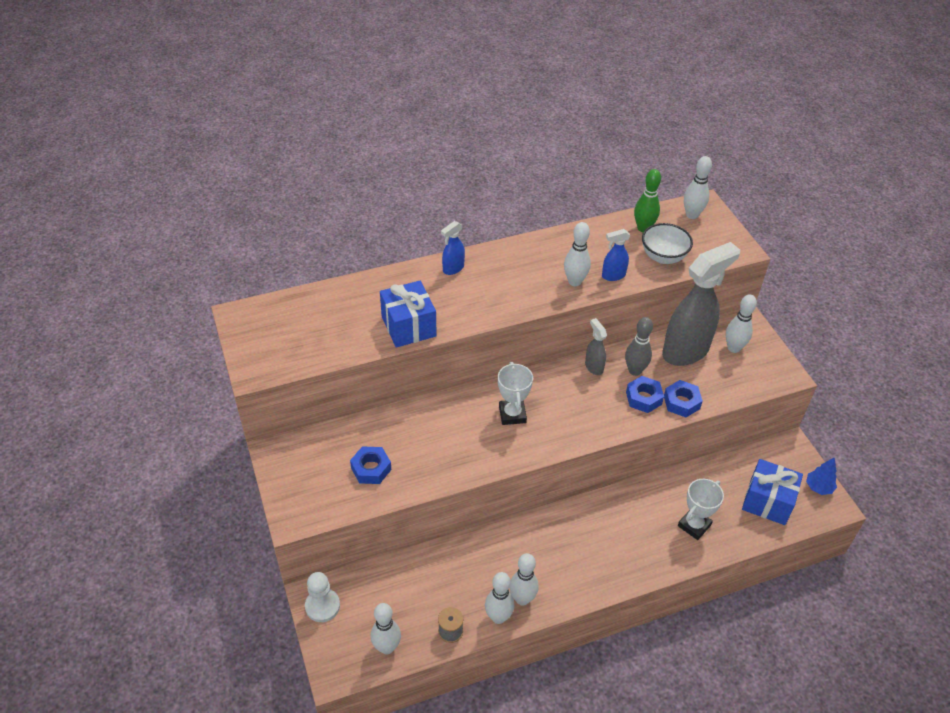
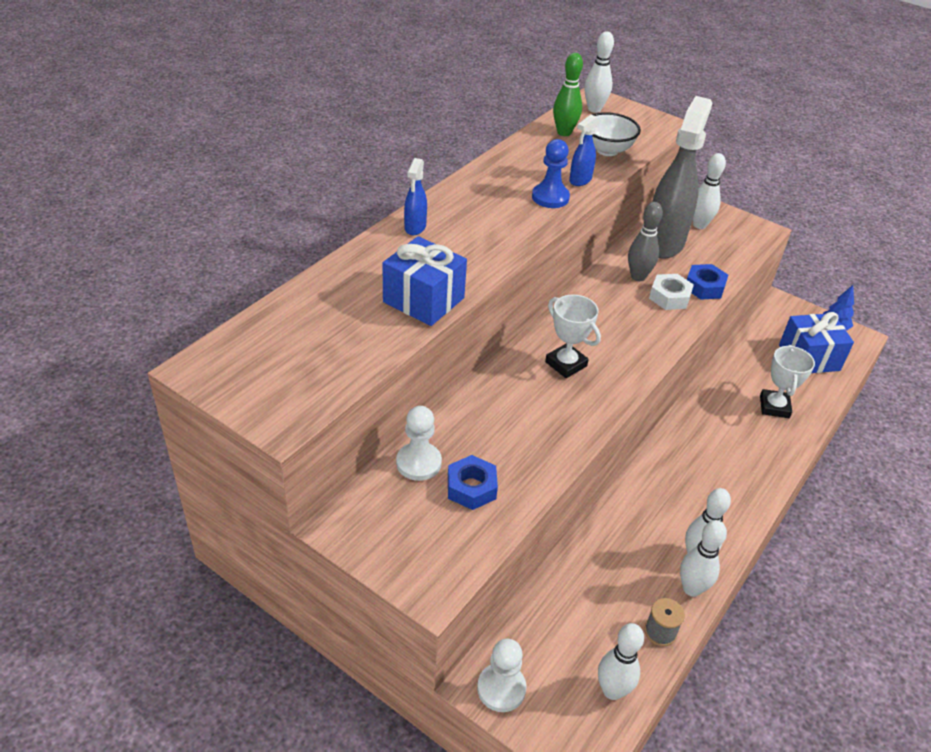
camera: 35 degrees left, 5 degrees down
white bowling pin [564,222,591,286] -> blue pawn [532,139,570,208]
grey spray bottle [585,318,607,375] -> none
blue nut [626,376,664,413] -> white nut [649,274,694,310]
none -> white pawn [396,406,442,481]

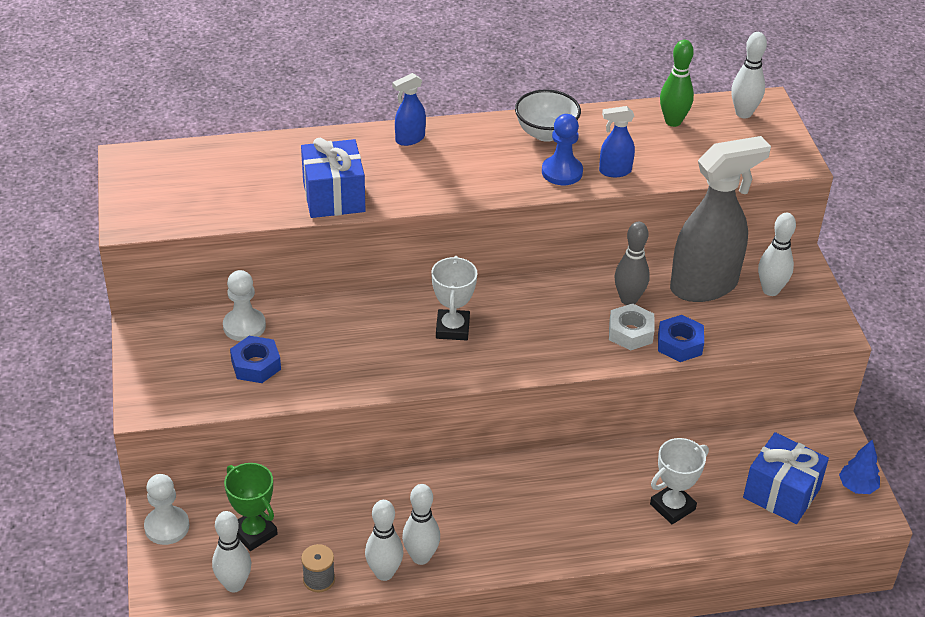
camera: 45 degrees right, 0 degrees up
white bowl [592,112,641,156] -> white bowl moved to [515,89,581,142]
none -> green trophy [224,463,278,551]

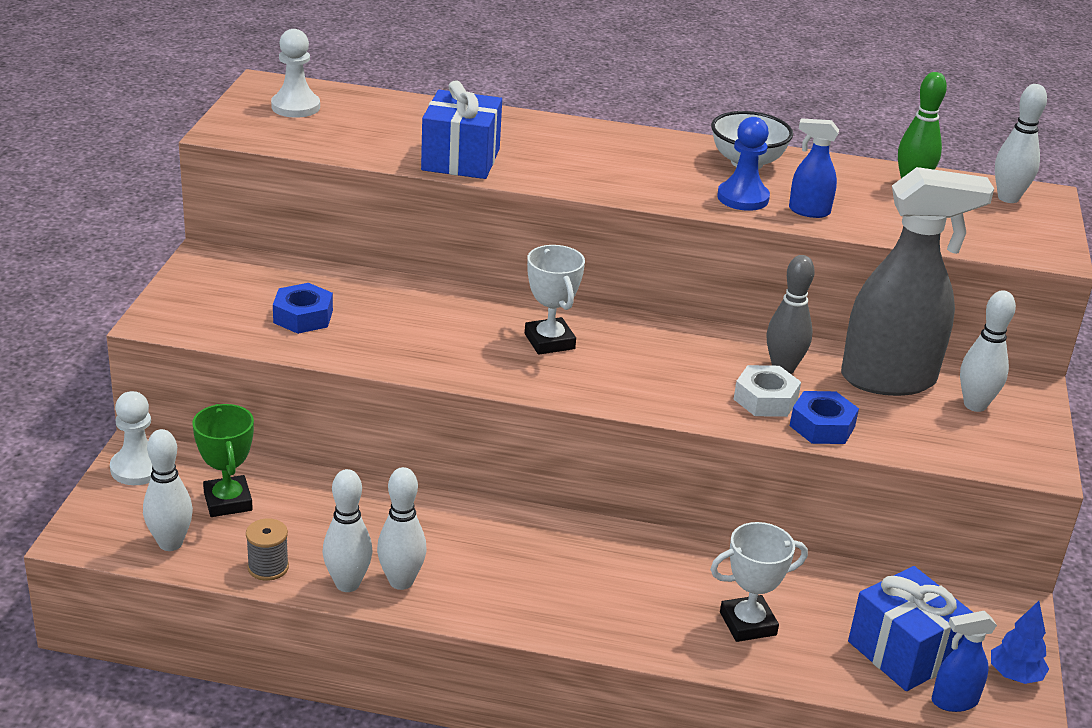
camera: 20 degrees right, 10 degrees down
white pawn [223,270,266,341] -> white pawn moved to [271,29,320,118]
blue spray bottle [392,73,426,146] -> blue spray bottle moved to [932,611,997,712]
white trophy [431,256,477,341] -> white trophy turned 45 degrees counterclockwise [525,245,585,355]

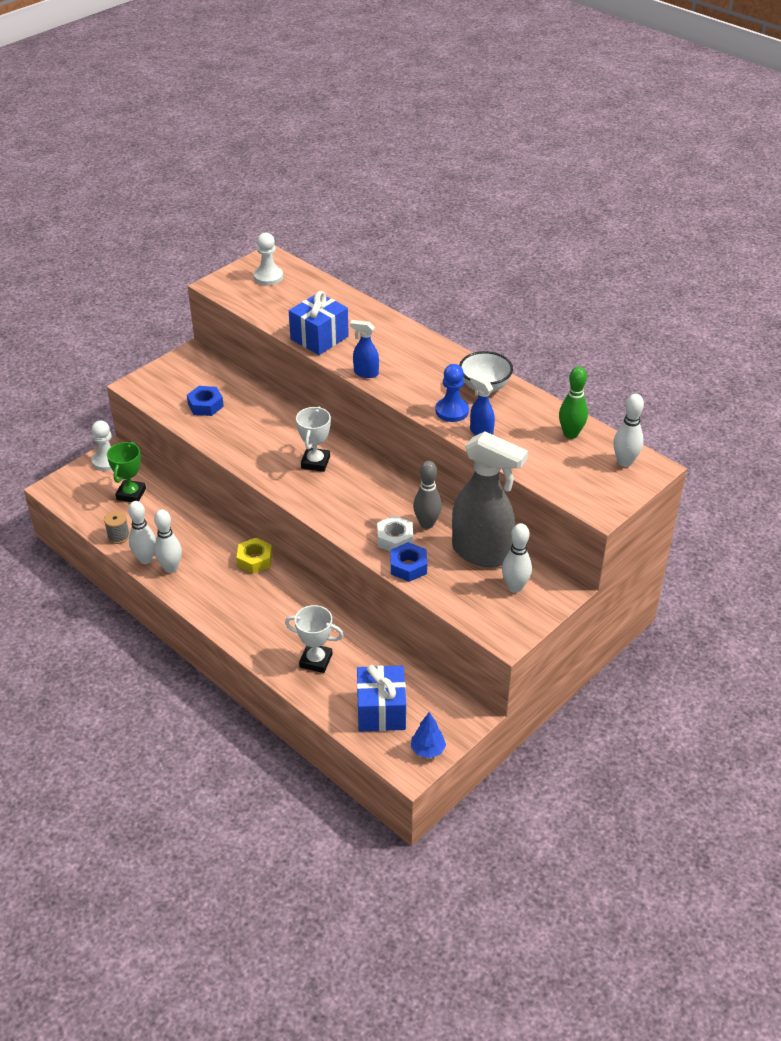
camera: 35 degrees right, 10 degrees up
white bowling pin [143,429,193,551] -> none
blue spray bottle [932,611,997,712] -> blue spray bottle moved to [350,320,379,378]
none -> yellow nut [236,538,272,574]

